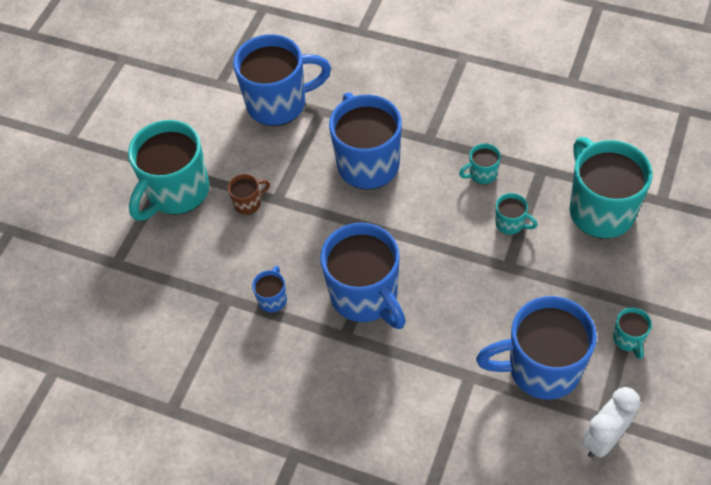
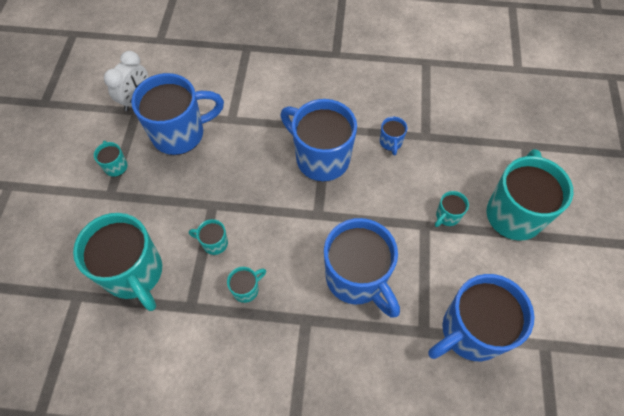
camera: 160 degrees right, 5 degrees up
brown mug [228,174,270,215] -> turquoise mug [435,191,469,227]

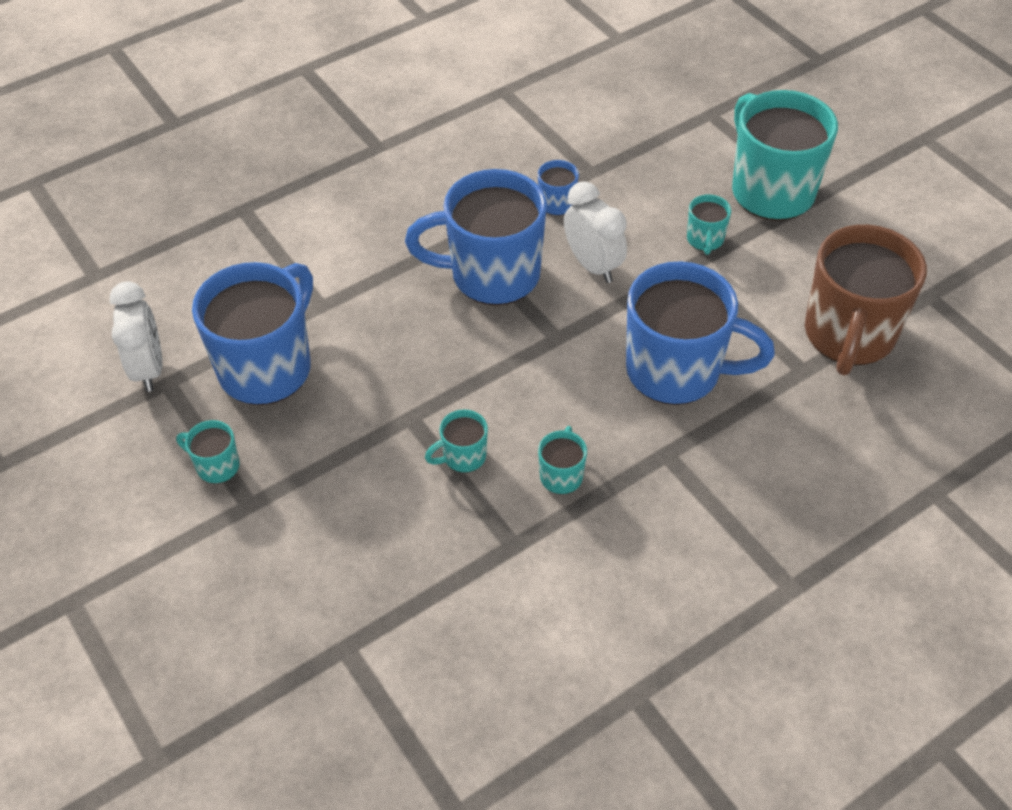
camera: 40 degrees left, 10 degrees down
turquoise mug [73,213,162,311] -> none
blue mug [428,274,534,361] -> brown mug [805,225,927,375]
none -> white clock [564,181,627,283]

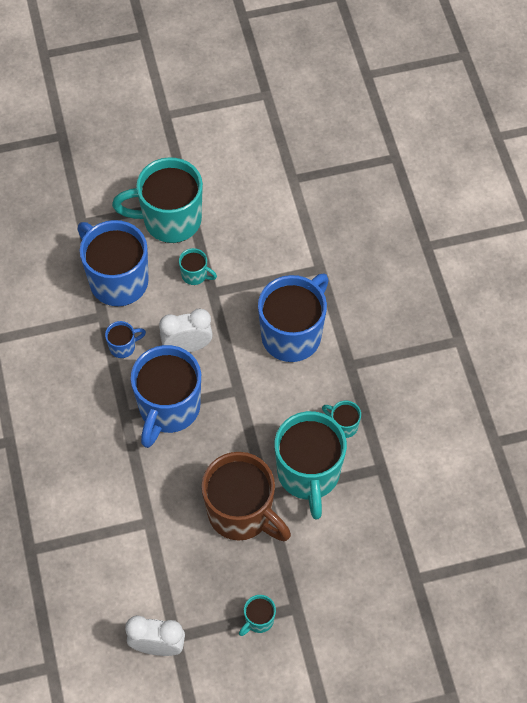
camera: 70 degrees left, 10 degrees up
blue mug [192,262,313,405] -> blue mug moved to [78,220,149,306]
turquoise mug [425,409,488,473] -> turquoise mug [274,411,347,520], size x2.31
brown mug [805,225,927,375] -> brown mug moved to [201,452,291,541]

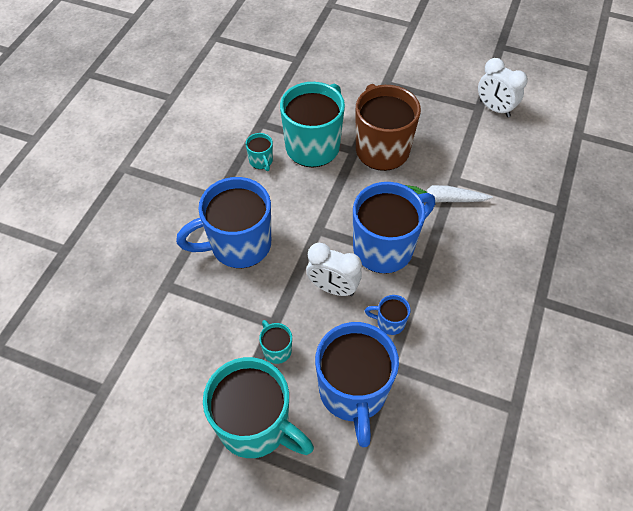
camera: 145 degrees left, 5 degrees down
turquoise mug [239,595,276,636] -> none
none -> white carrot [405,185,493,203]

